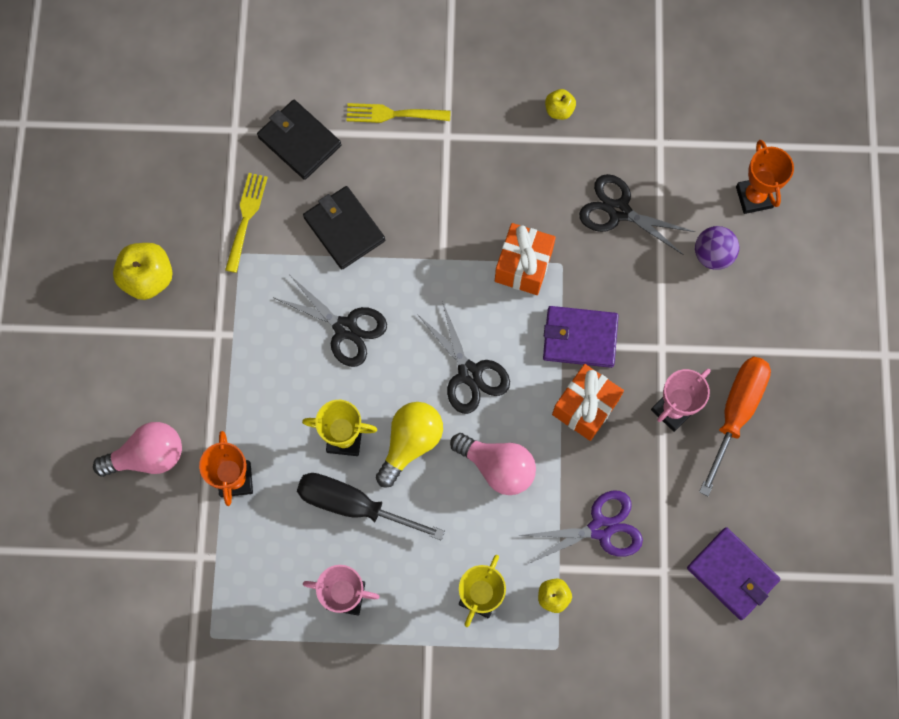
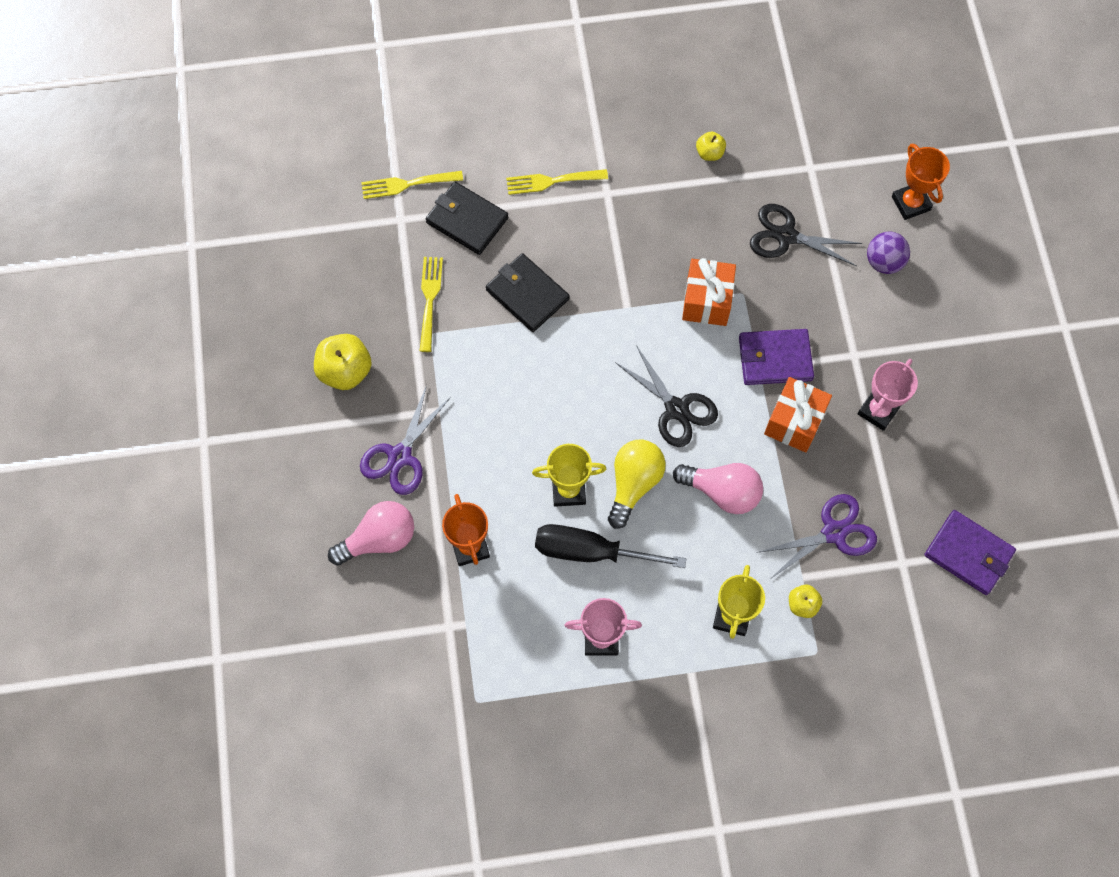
camera: 10 degrees left, 5 degrees down
black scissors [274,276,387,367] -> none
orange screwdriver [699,356,771,496] -> none
none -> purple scissors [360,385,451,495]
none -> yellow fork [361,171,463,199]

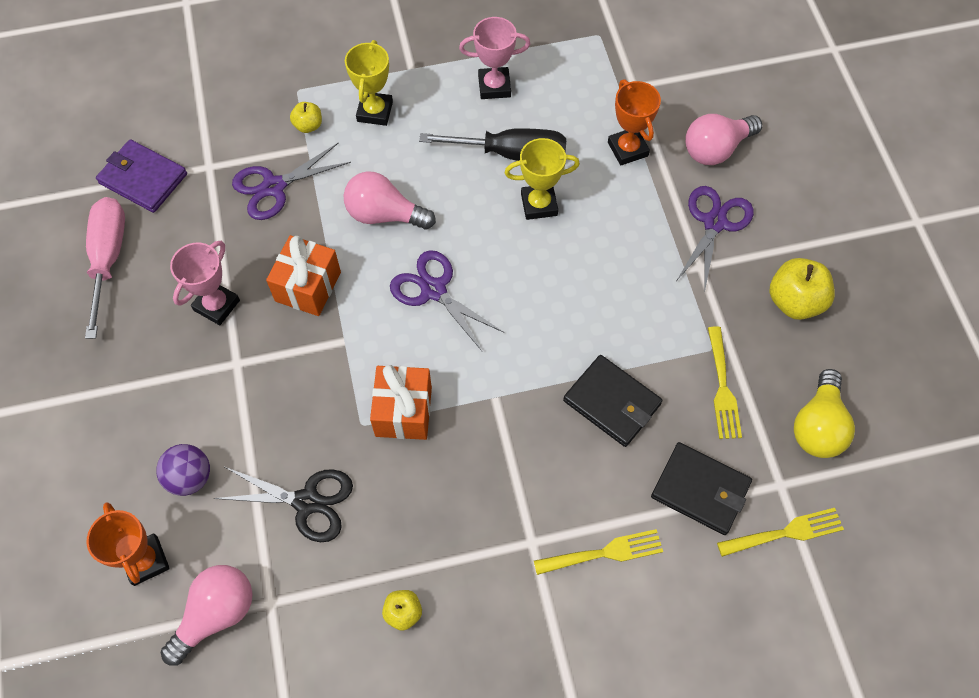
camera: 175 degrees right, 5 degrees down
yellow light bulb [608,440,666,529] -> yellow light bulb moved to [794,369,855,458]
black scissors [615,345,718,447] -> purple scissors [390,250,504,351]
purple wallet [739,329,814,385] -> none
none -> pink screwdriver [85,197,125,339]
none -> pink light bulb [161,565,252,666]

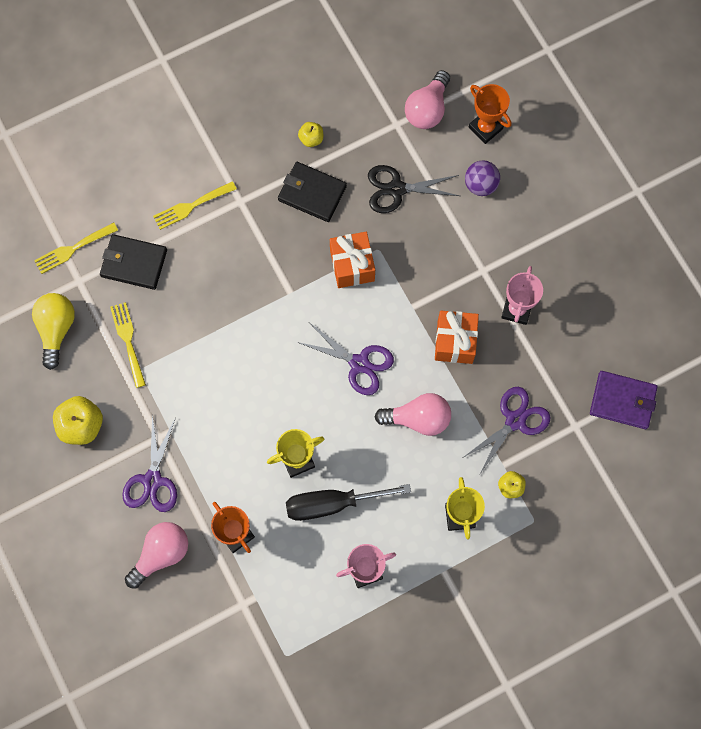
camera: 165 degrees right, 10 degrees up
pink screwdriver [85,197,125,339] -> none
black wallet [563,355,663,447] -> black wallet moved to [278,162,347,222]

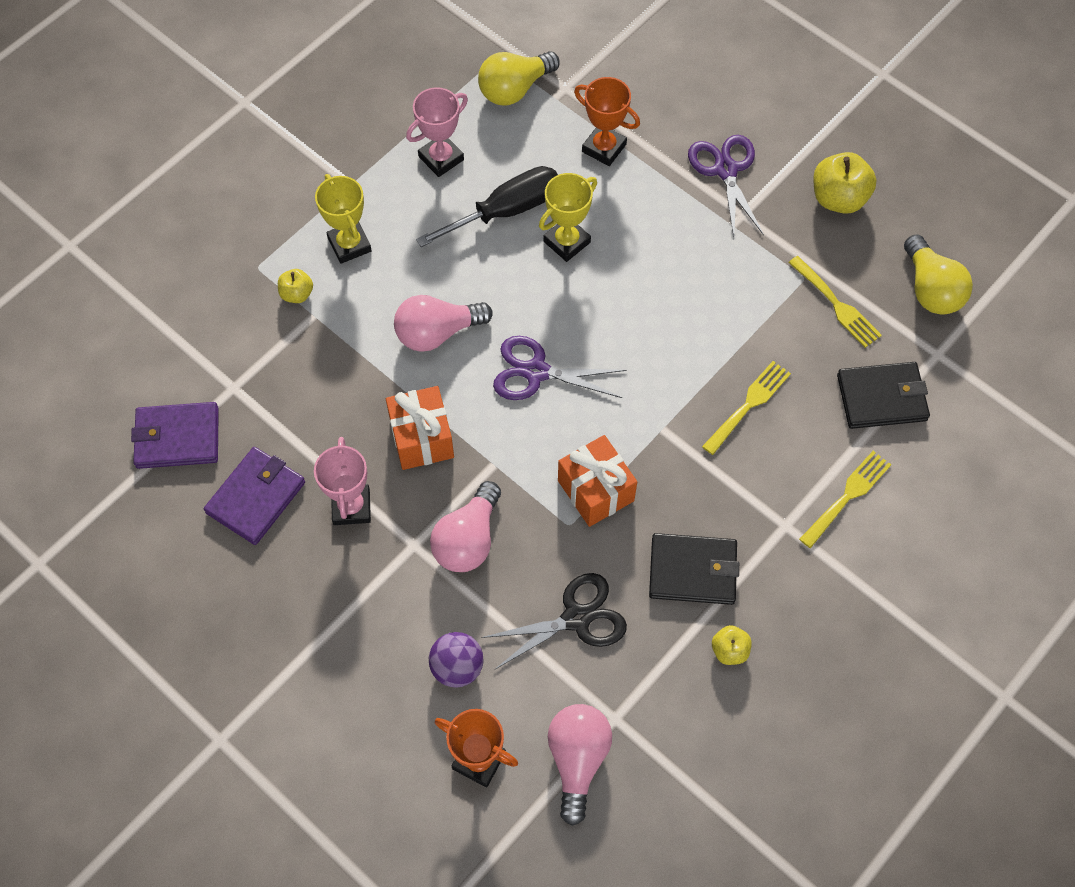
camera: 160 degrees right, 10 degrees down
yellow fork [34,223,118,274] -> yellow fork moved to [702,361,791,455]
pink light bulb [125,522,188,589] -> pink light bulb moved to [430,481,501,572]
purple scissors [461,387,550,474] -> none
none -> purple wallet [204,447,305,545]
none -> yellow light bulb [478,51,560,105]

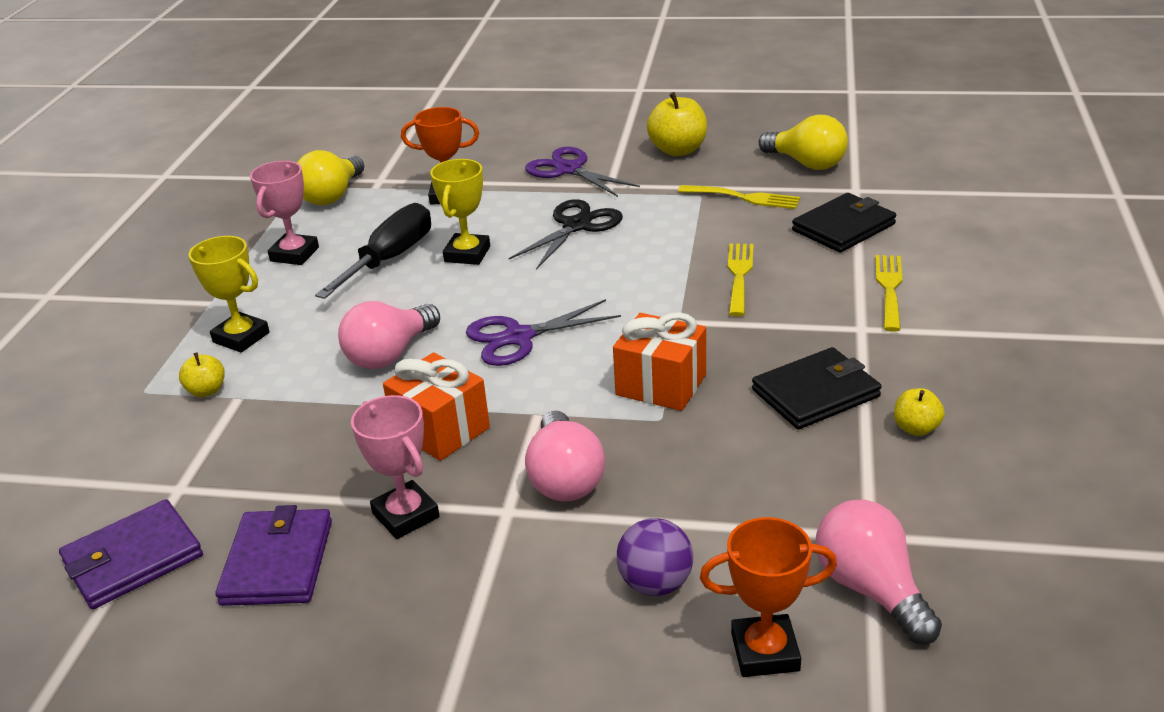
camera: 30 degrees left, 30 degrees down
black scissors [481,573,627,670] -> black scissors moved to [509,199,623,270]

